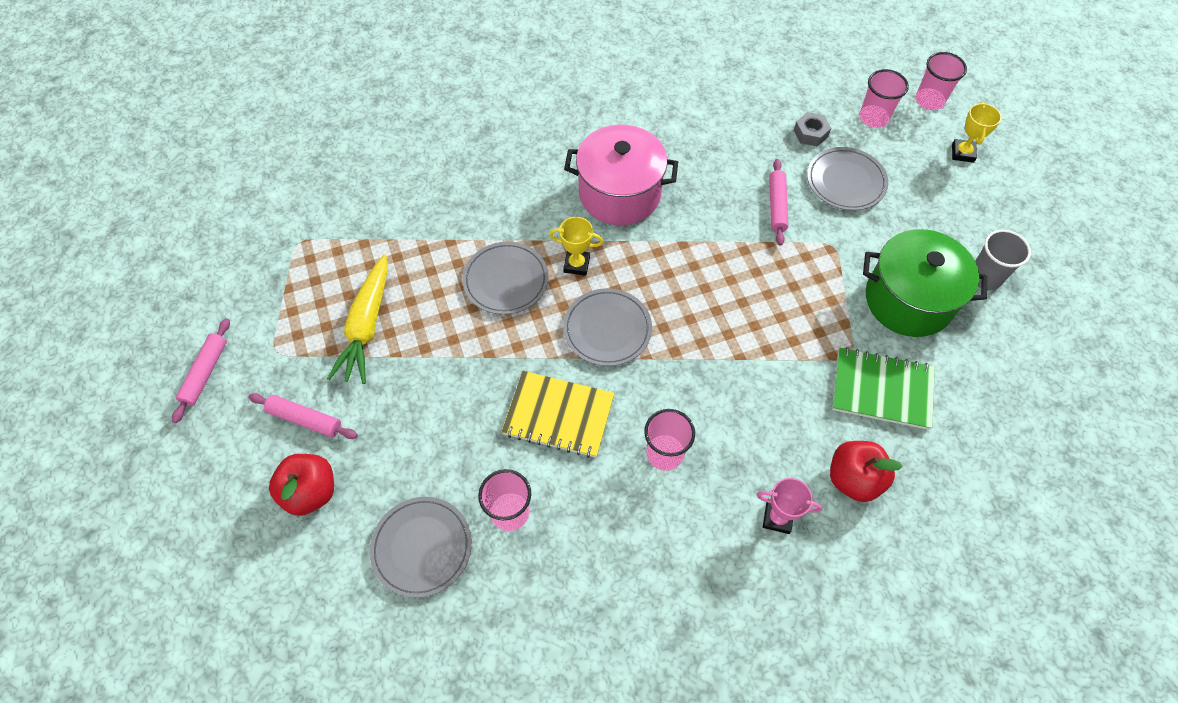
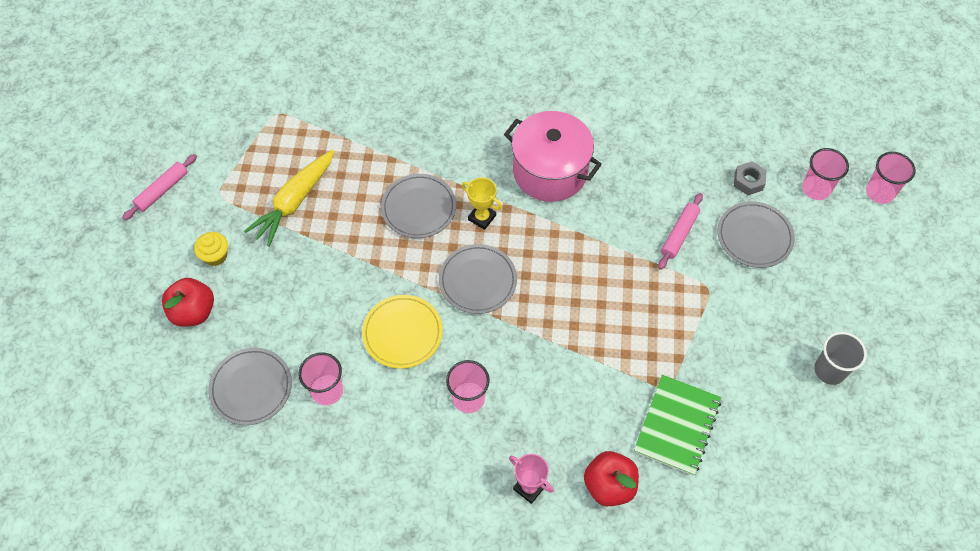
camera: 25 degrees right, 0 degrees up
pink rolling pin [248,393,358,439] -> yellow cupcake [194,232,228,266]
yellow notebook [502,371,615,458] -> yellow plate [362,295,443,369]
green notebook [832,347,935,430] -> green notebook turned 75 degrees clockwise [634,375,721,476]
green pot [863,229,987,337] -> none
yellow trophy [952,102,1001,163] -> none

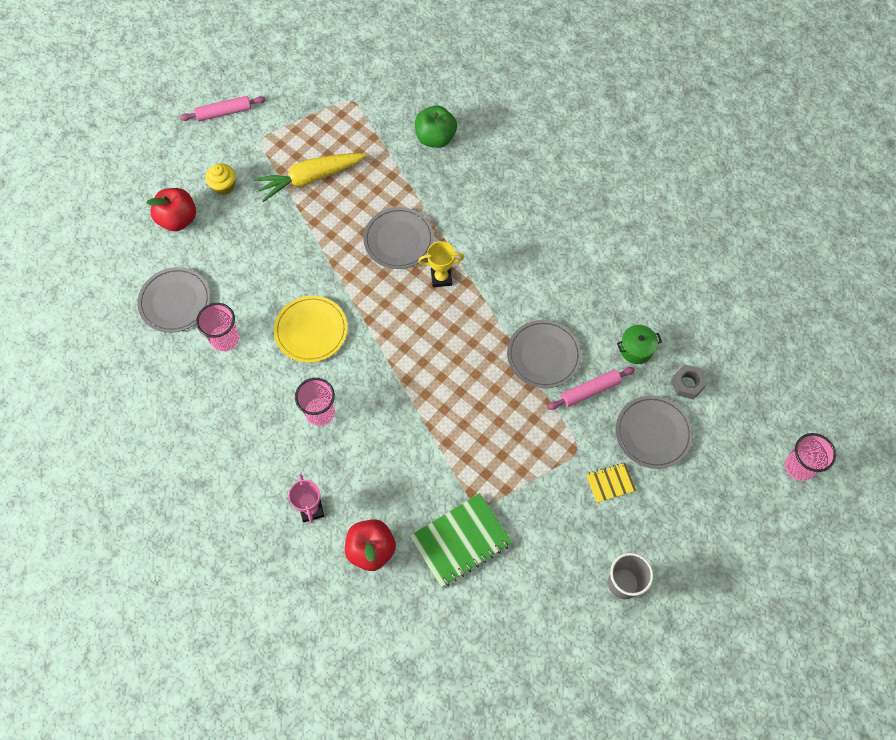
camera: 35 degrees right, 5 degrees up
grey plate [439,244,517,314] -> grey plate moved to [507,320,582,388]
yellow trophy [462,177,502,230] -> yellow trophy turned 75 degrees counterclockwise [418,241,464,287]
pink pot [504,111,602,202] -> none
pink cup [802,148,849,200] -> none
none -> green apple [415,105,457,148]
none -> yellow notebook [586,463,636,503]
none -> green pot [617,325,662,364]

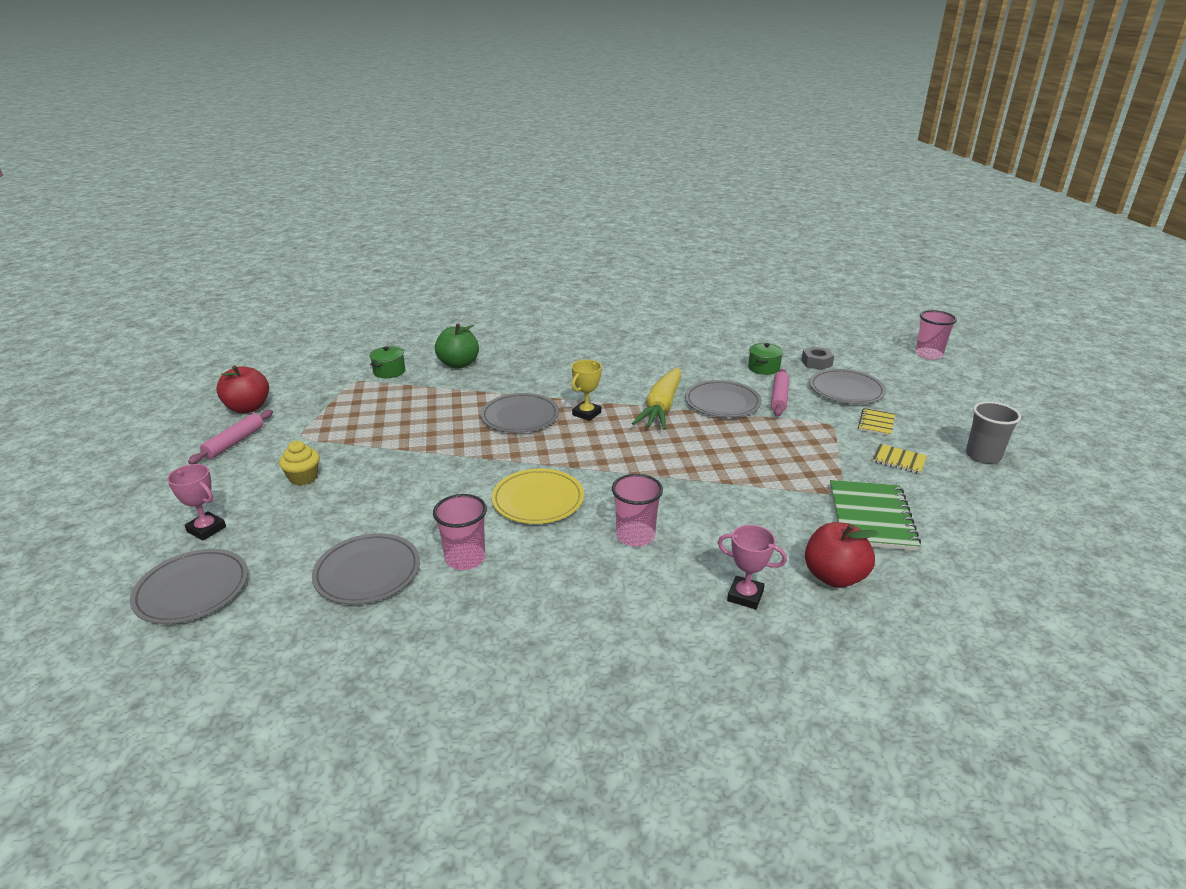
camera: 50 degrees left, 35 degrees down
red apple [147,188,196,231] -> red apple moved to [216,365,269,413]
yellow carrot [254,153,367,202] -> yellow carrot moved to [632,367,681,430]
none -> grey plate [130,549,248,624]
none -> pink trophy [167,464,226,540]
none -> green pot [369,346,405,378]
none -> yellow notebook [872,444,927,474]

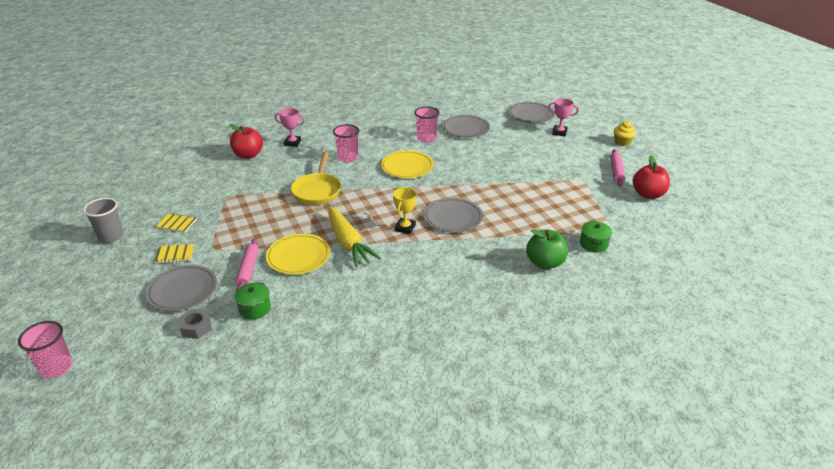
camera: 165 degrees right, 5 degrees up
yellow cupcake [279,441,320,485] -> yellow cupcake moved to [614,121,636,146]
yellow carrot [632,367,681,430] -> yellow carrot turned 150 degrees clockwise [328,206,381,267]
grey plate [685,380,762,418] -> yellow plate [266,234,331,275]
green notebook [830,480,921,551] -> none
yellow notebook [858,408,895,436] -> yellow notebook turned 75 degrees clockwise [155,244,194,264]
none -> yellow pan [291,152,341,205]

